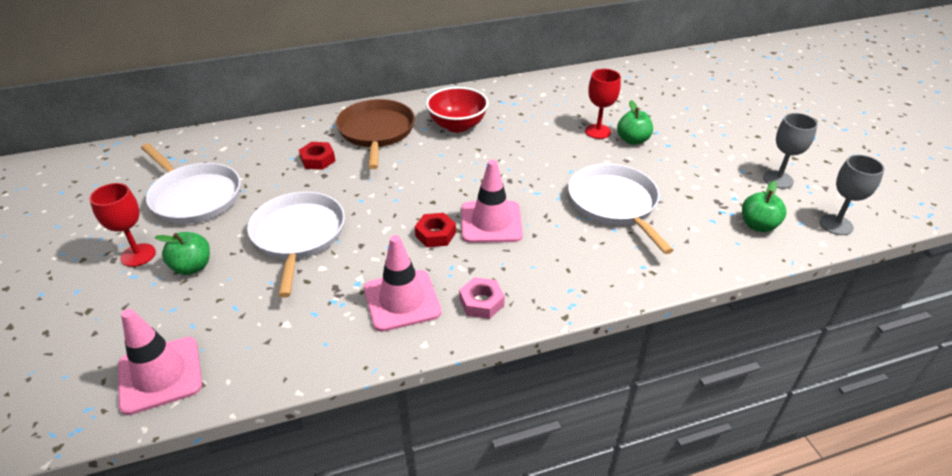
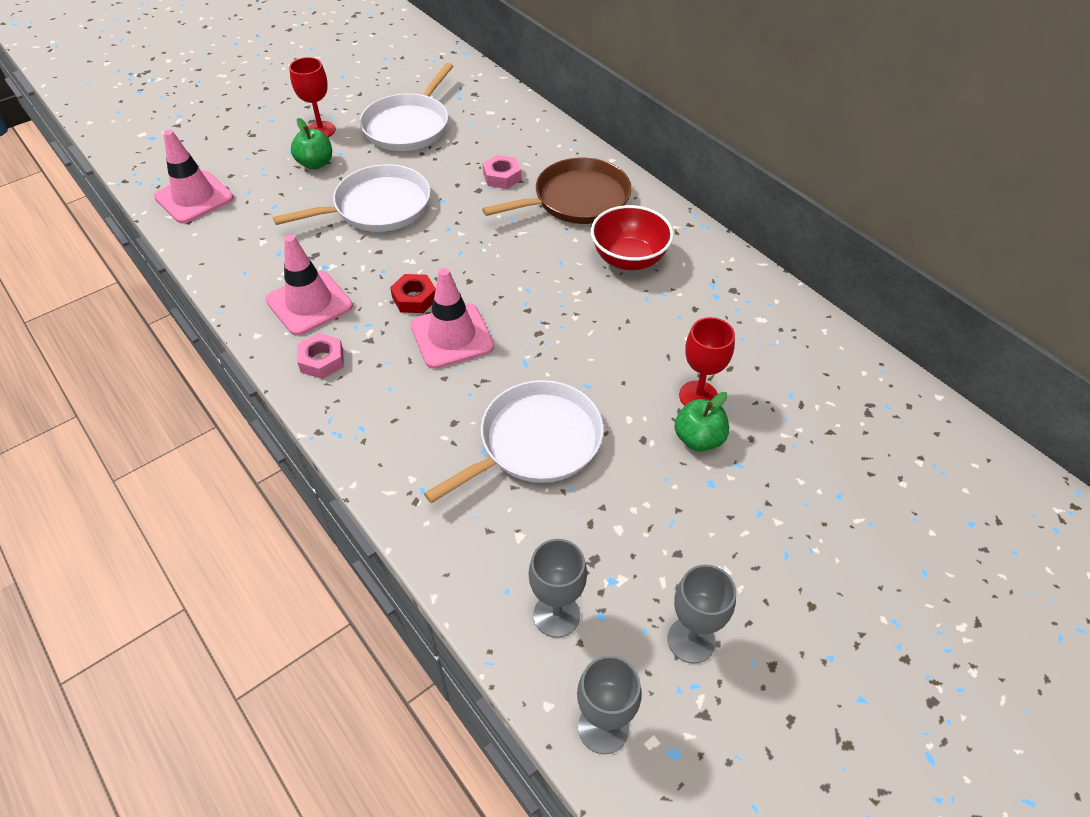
camera: 70 degrees right, 10 degrees up
red nut [299,142,335,170] -> pink nut [483,155,521,189]
green apple [742,181,786,232] -> grey goblet [529,539,587,638]

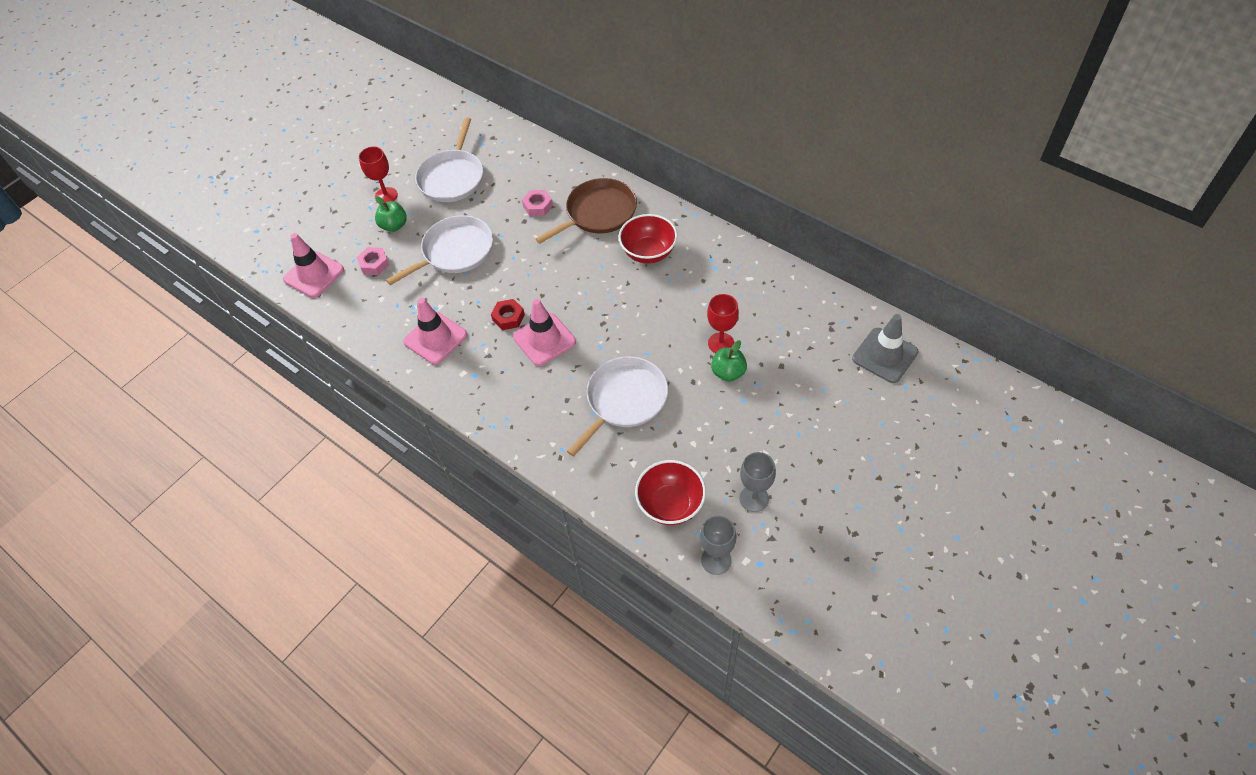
camera: 10 degrees left, 5 degrees up
pink nut [297,333,344,379] -> pink nut moved to [357,247,389,275]
grey goblet [529,539,587,638] -> red bowl [635,460,706,525]
none -> grey traffic cone [852,314,918,383]

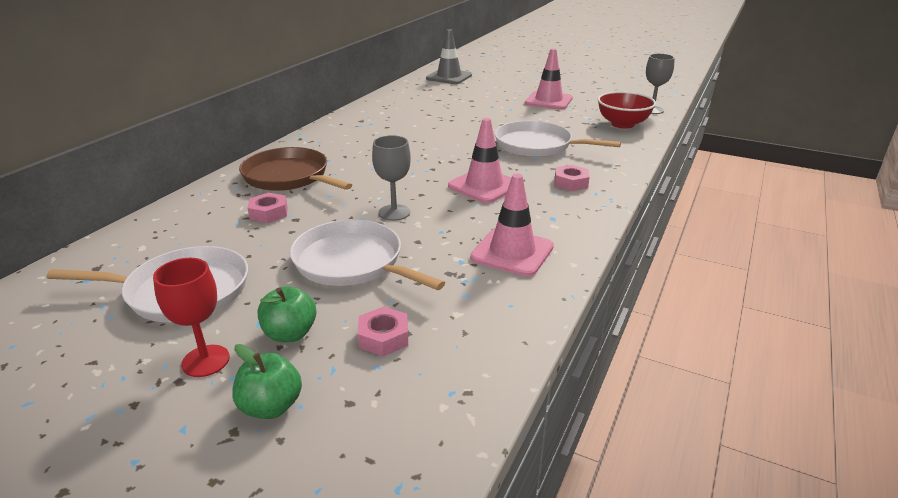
camera: 105 degrees left, 25 degrees down
pink traffic cone [283,233,344,298] -> pink traffic cone moved to [525,48,573,110]
red nut [491,299,525,330] -> none
red bowl [619,214,677,264] -> none
red goblet [707,294,739,353] -> none
green apple [711,340,747,382] -> green apple moved to [232,344,302,419]
grey goblet [740,452,776,512] -> grey goblet moved to [372,135,411,221]
none -> pink nut [555,165,590,191]

